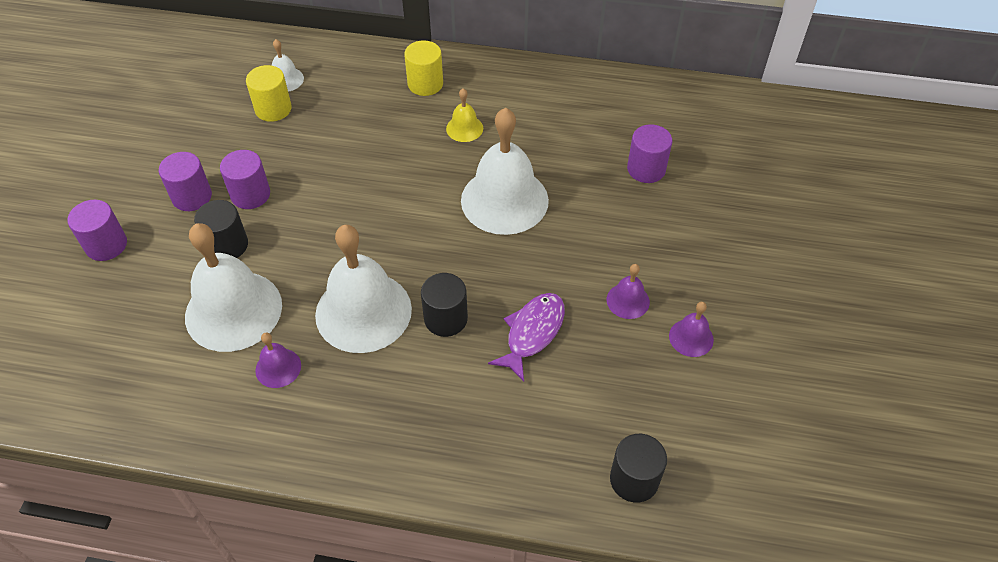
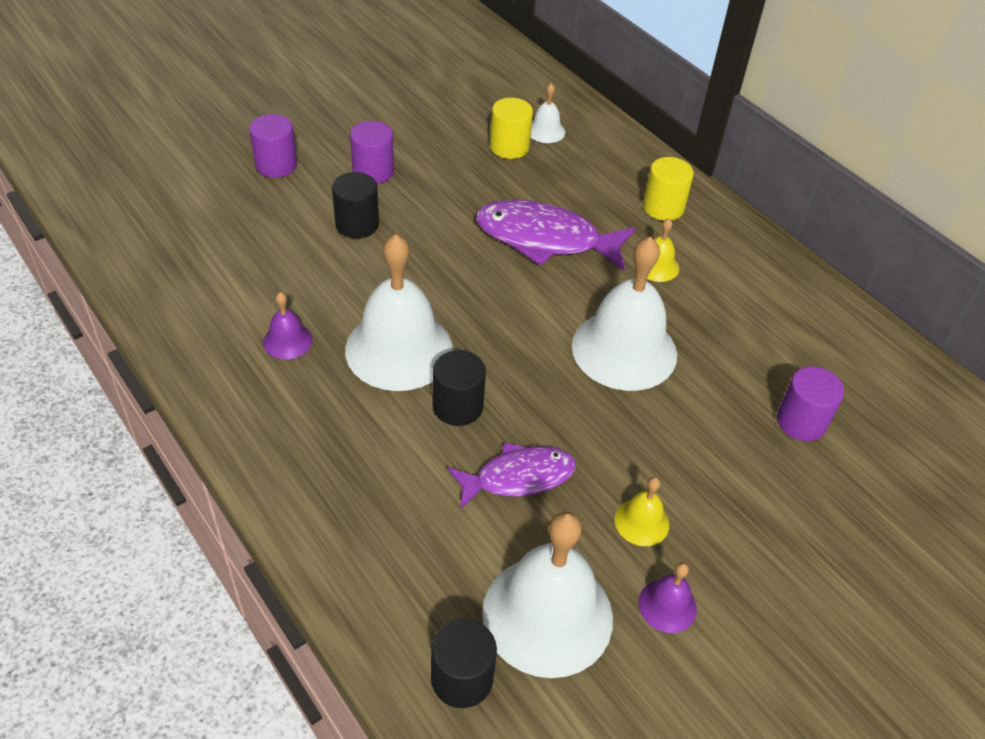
camera: 40 degrees right, 5 degrees down
white bell [185,223,282,352] -> white bell moved to [482,512,613,678]
purple cylinder [220,150,270,209] -> none
purple bell [607,264,650,319] -> yellow bell [614,477,669,546]
none -> purple fish [476,200,636,271]

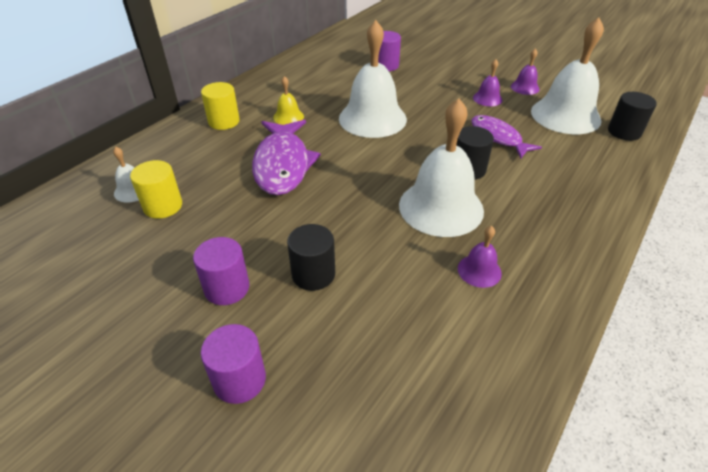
camera: 105 degrees left, 5 degrees down
yellow bell [614,477,669,546] -> purple bell [473,59,503,106]

